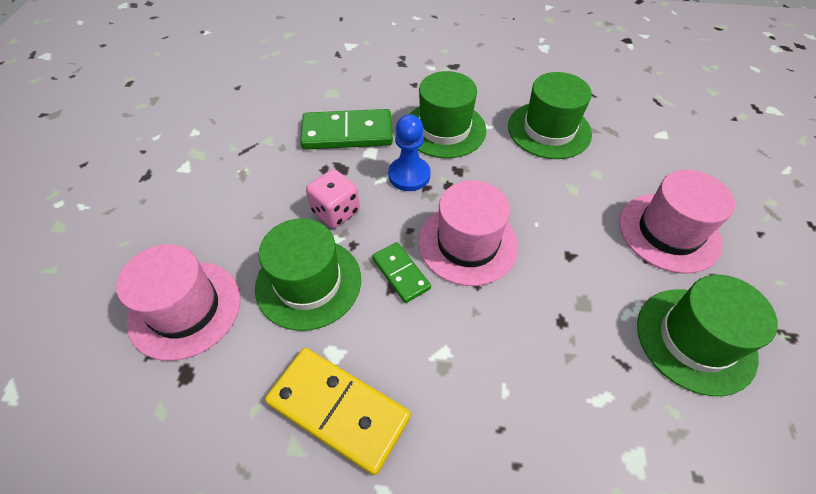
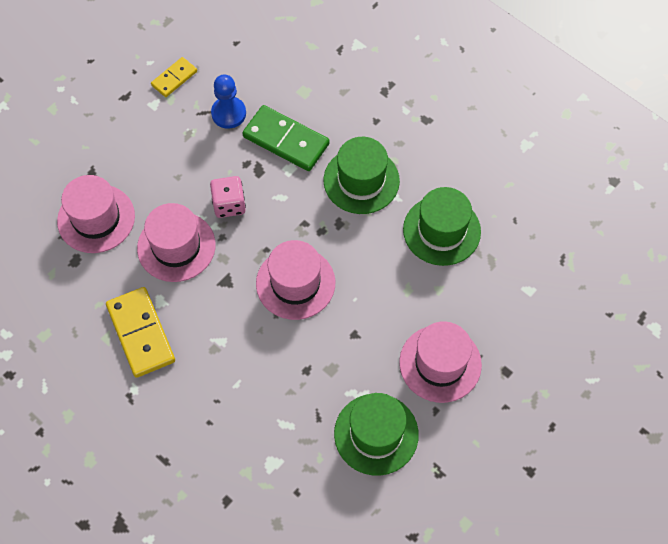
camera: 35 degrees right, 10 degrees up
green hat [255,218,361,331] -> pink hat [137,203,216,282]
green domino [372,242,431,303] -> none
blue pawn [388,114,431,191] -> blue pawn moved to [211,75,246,129]
none -> yellow domino [151,57,197,97]

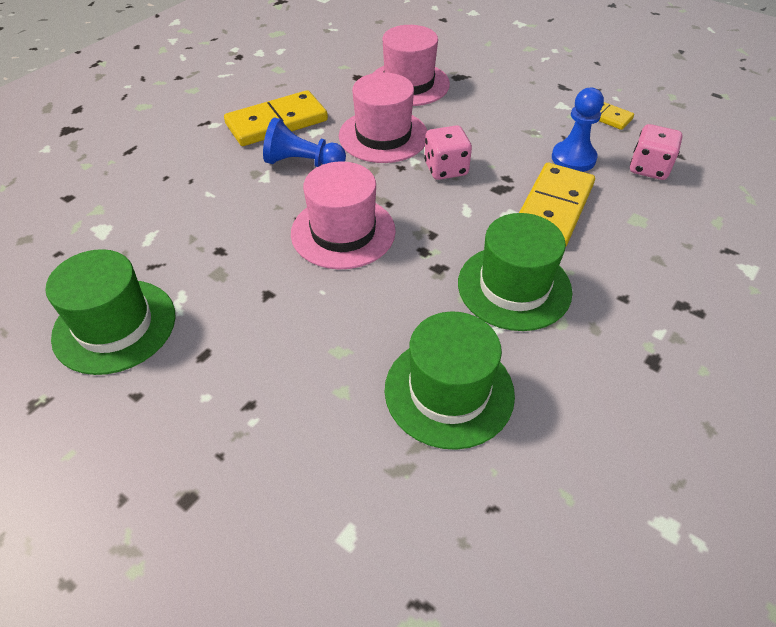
camera: 85 degrees right, 15 degrees down
green domino [242,105,329,171] -> yellow domino [519,163,595,246]
pink hat [399,321,482,403] -> none
none -> blue pawn [263,117,346,167]
none -> pink dice [630,124,683,180]

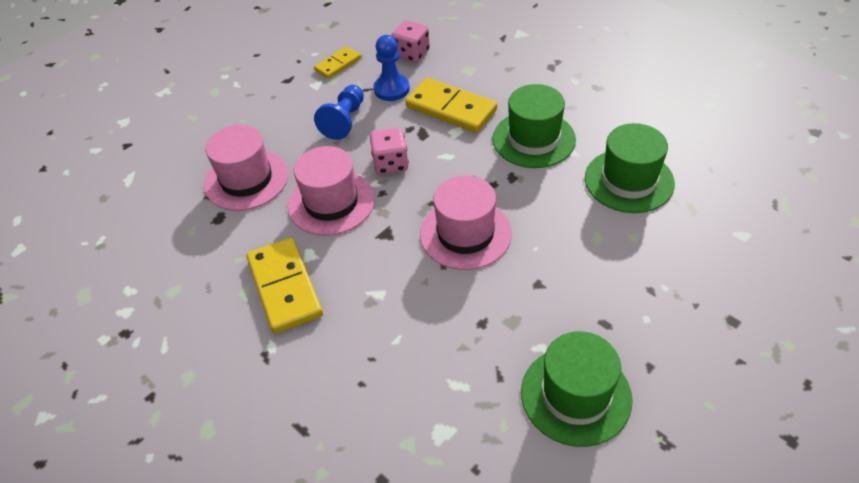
camera: 80 degrees left, 0 degrees up
blue pawn [263,117,346,167] -> blue pawn moved to [314,85,364,140]

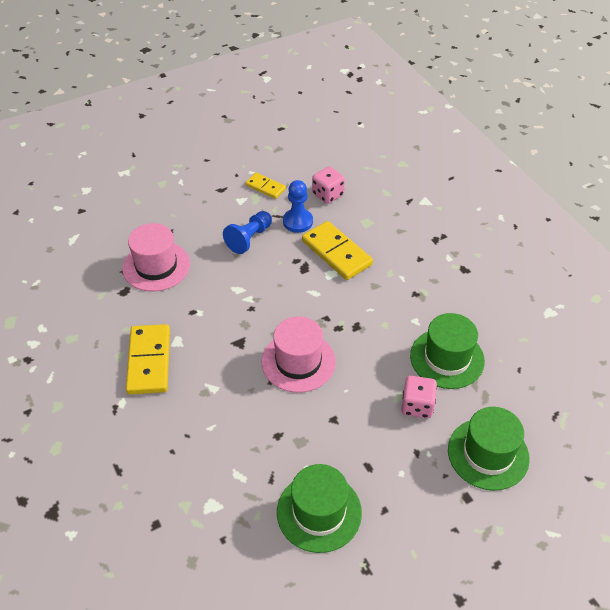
camera: 15 degrees right, 0 degrees up
pink hat [288,146,375,236] -> none
yellow domino [314,46,361,79] -> yellow domino turned 60 degrees clockwise [246,173,286,199]
pink dice [370,128,409,175] -> pink dice moved to [401,376,437,418]
green hat [493,84,576,168] -> green hat moved to [448,407,530,491]

